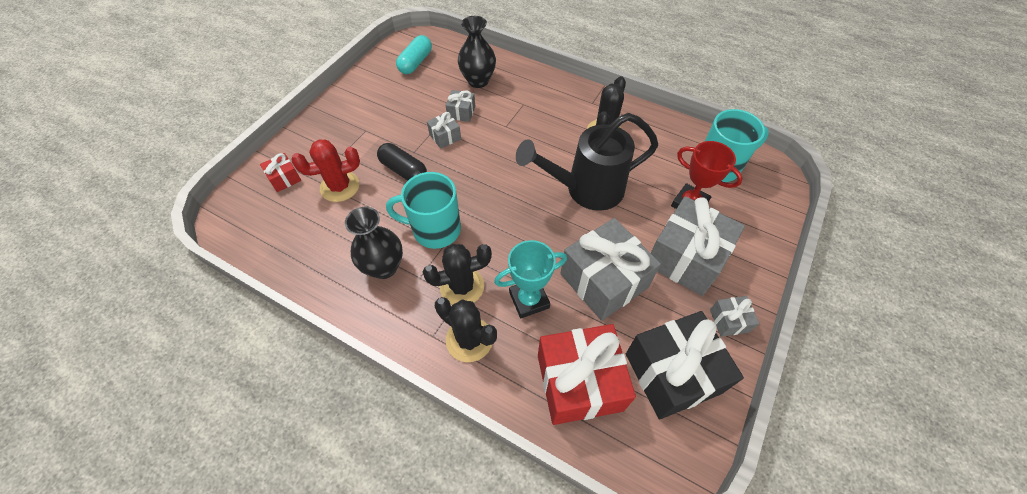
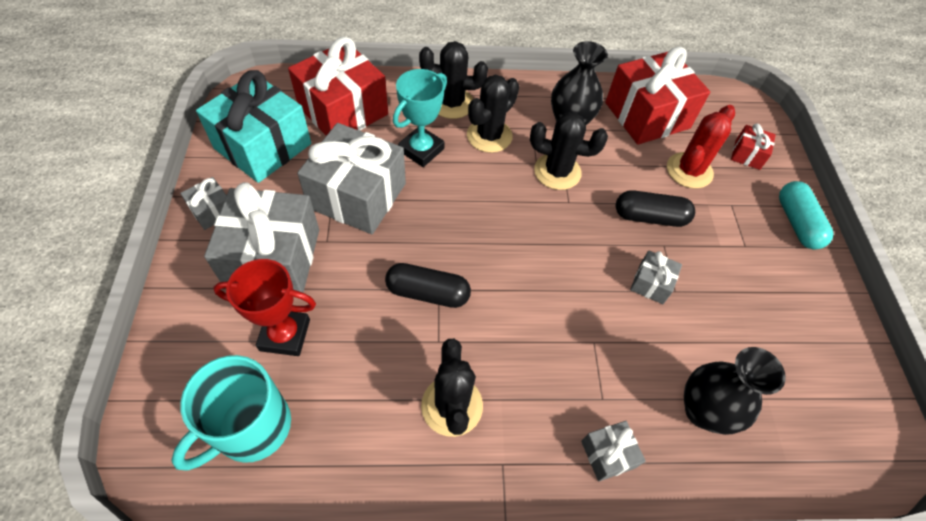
camera: 145 degrees right, 0 degrees up
turquoise mug [386,172,461,249] -> black cactus [530,112,608,190]
turquoise capsule [396,35,432,74] -> turquoise capsule moved to [779,181,833,249]
grey gift [445,90,475,122] -> grey gift moved to [581,421,646,481]
black watering can [516,113,658,211] -> black capsule [385,263,471,308]
black gift [626,311,744,419] -> turquoise gift [196,70,311,183]
none -> red gift [605,47,710,145]

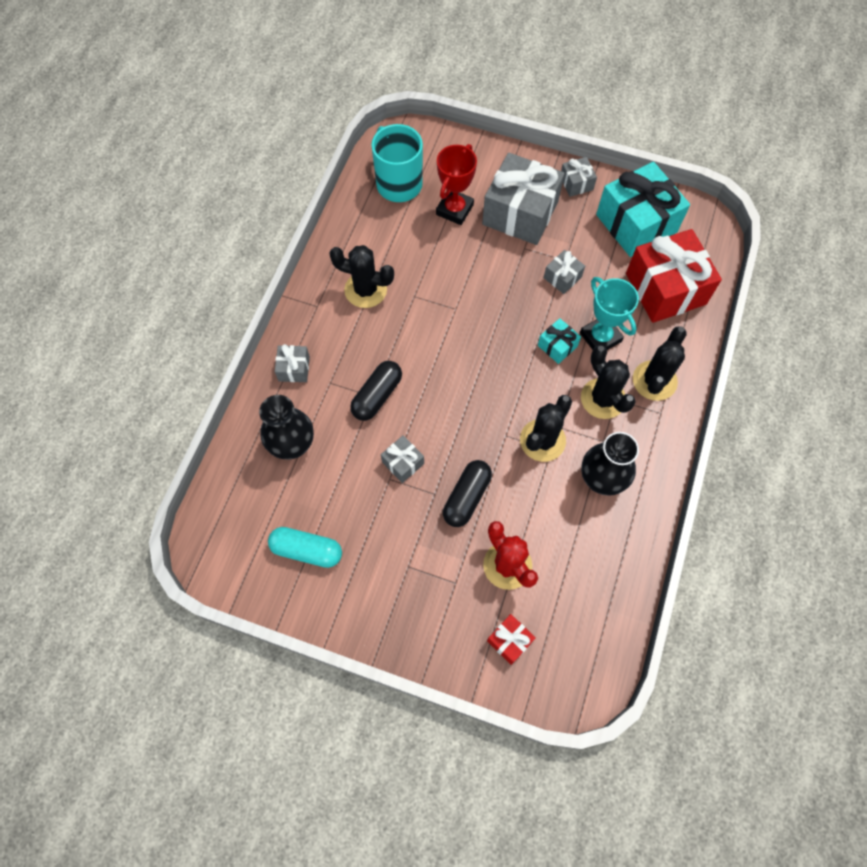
camera: 115 degrees right, 10 degrees up
grey gift [297,123,406,234] -> grey gift [544,250,585,294], size x0.45
black capsule [385,263,471,308] -> black capsule moved to [350,361,402,421]
red gift [605,47,710,145] -> none
turquoise capsule [779,181,833,249] -> turquoise capsule moved to [268,527,342,568]
none -> turquoise gift [538,318,581,364]

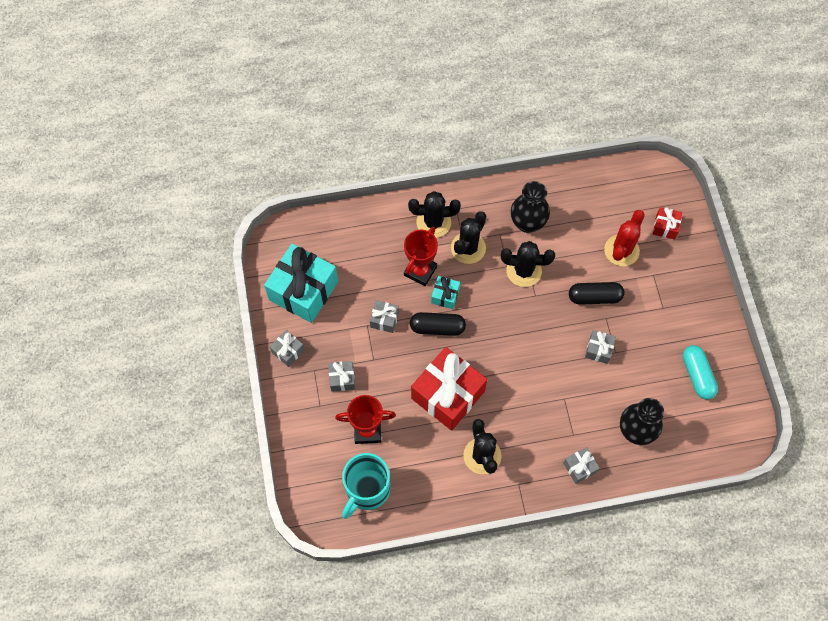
camera: 120 degrees left, 0 degrees up
black capsule [350,361,402,421] -> black capsule moved to [410,312,466,336]
grey gift [482,152,565,245] -> grey gift [328,361,355,392], size x0.45
turquoise trophy [580,277,639,350] -> red trophy [404,227,438,286]
red gift [626,229,722,323] -> red gift moved to [411,347,487,431]

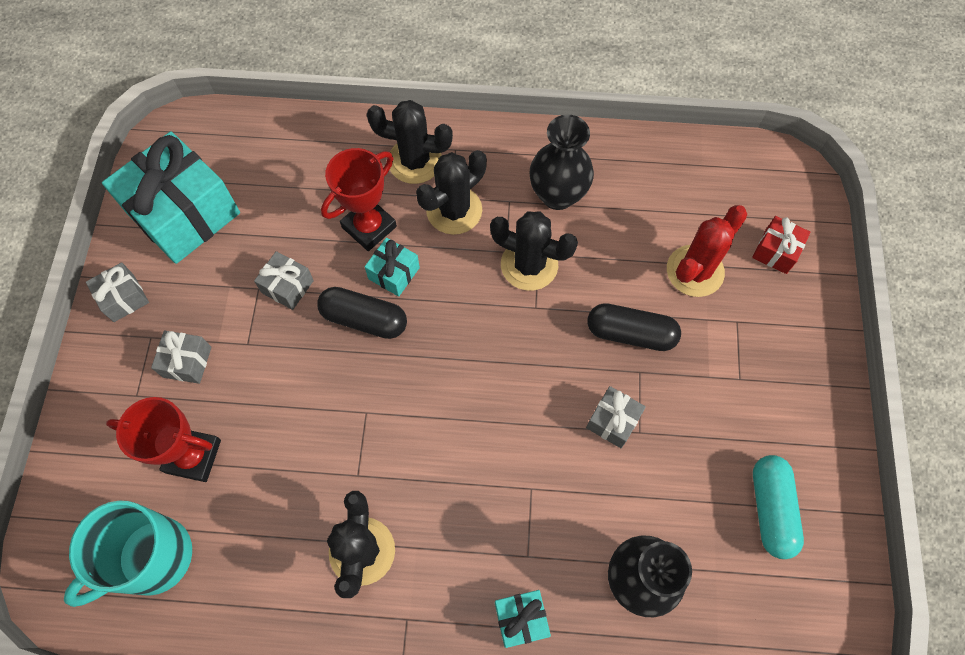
camera: 15 degrees right, 0 degrees up
red gift [411,347,487,431] -> none
grey gift [563,447,600,484] -> turquoise gift [495,590,551,648]

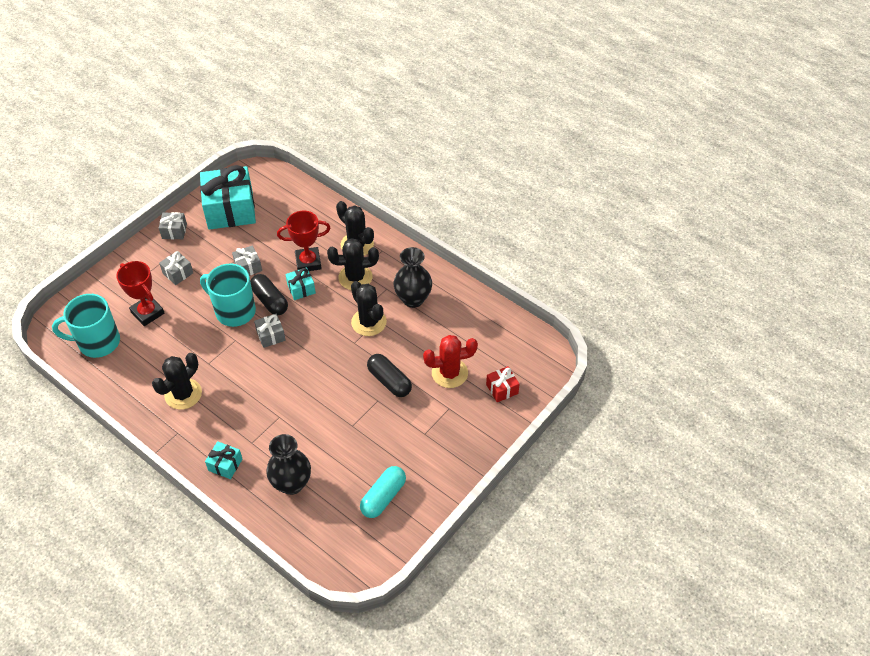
camera: 35 degrees right, 15 degrees down
grey gift [586,386,646,448] -> grey gift moved to [254,314,285,348]
none -> turquoise mug [200,264,256,327]

